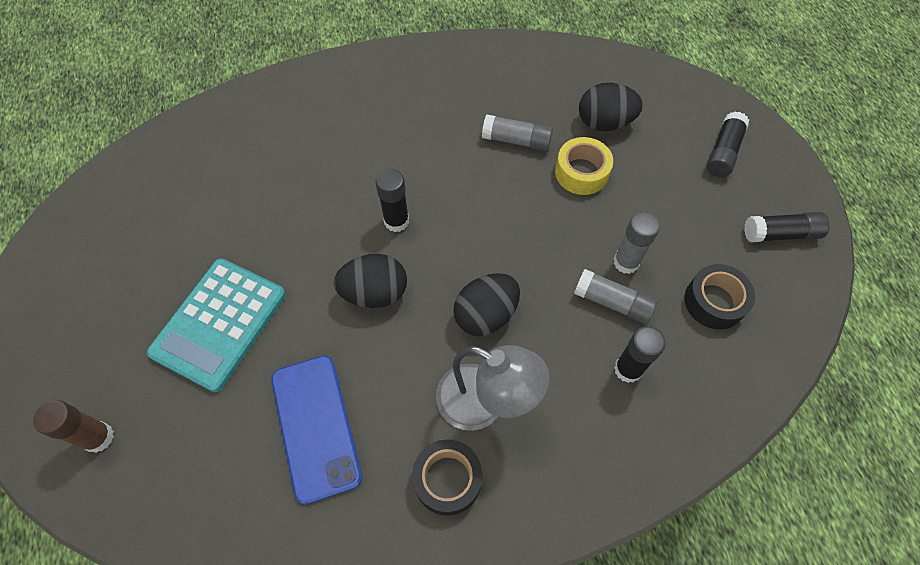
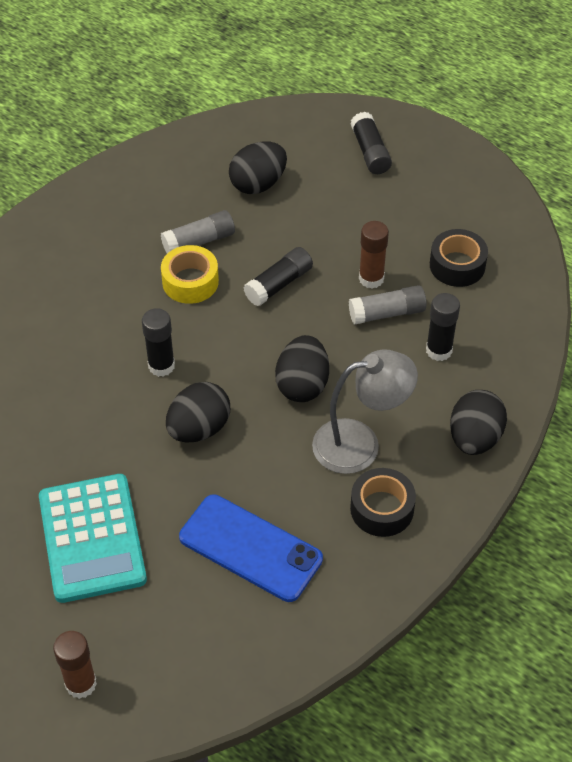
camera: 40 degrees left, 10 degrees down
yellow tape [555,137,613,195] -> yellow tape moved to [161,245,219,304]
grey glue stick [614,212,660,274] -> brown glue stick [359,221,389,288]
black glue stick [744,212,830,242] -> black glue stick moved to [243,247,313,306]
none -> black egg [450,390,507,455]

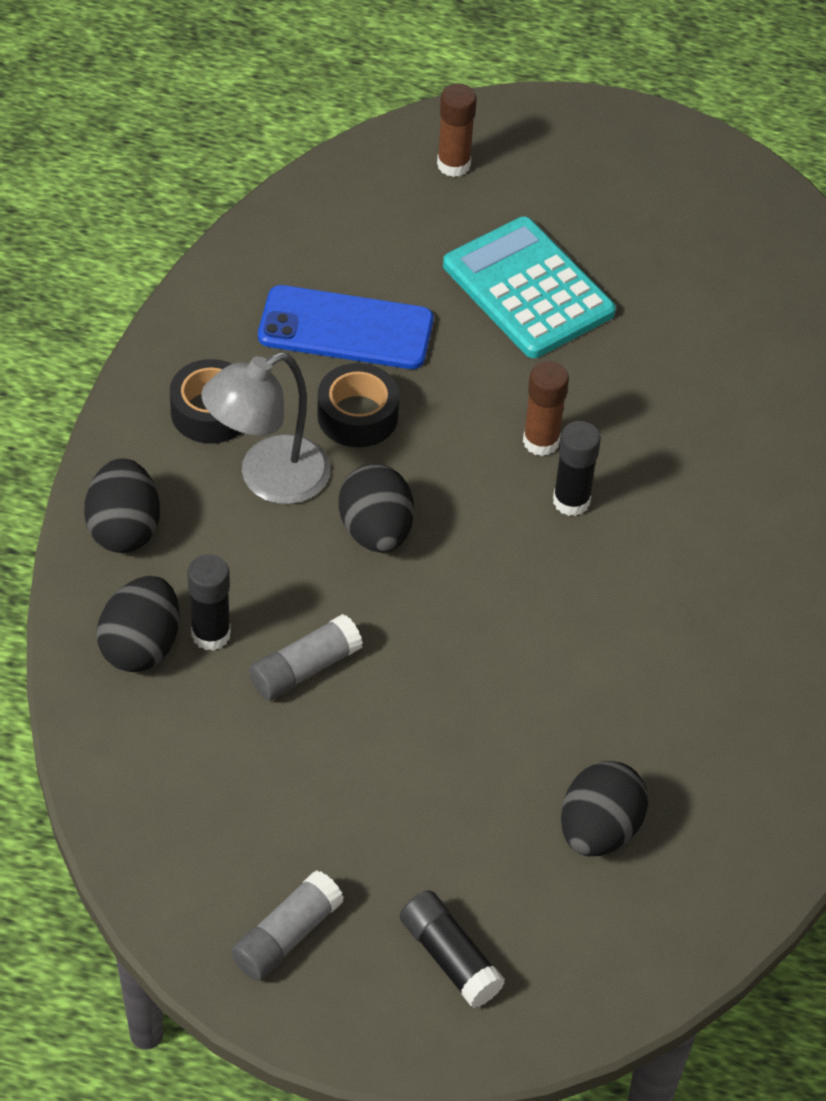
camera: 155 degrees right, 0 degrees up
grey glue stick [161,210,235,253] -> grey glue stick moved to [231,870,344,981]
yellow tape [161,245,219,304] -> none
black egg [166,382,230,442] -> black egg moved to [97,576,180,672]
black glue stick [243,247,313,306] -> none
brown glue stick [359,221,389,288] -> brown glue stick moved to [523,361,569,456]
black tape [430,229,488,287] -> black tape moved to [317,363,399,447]

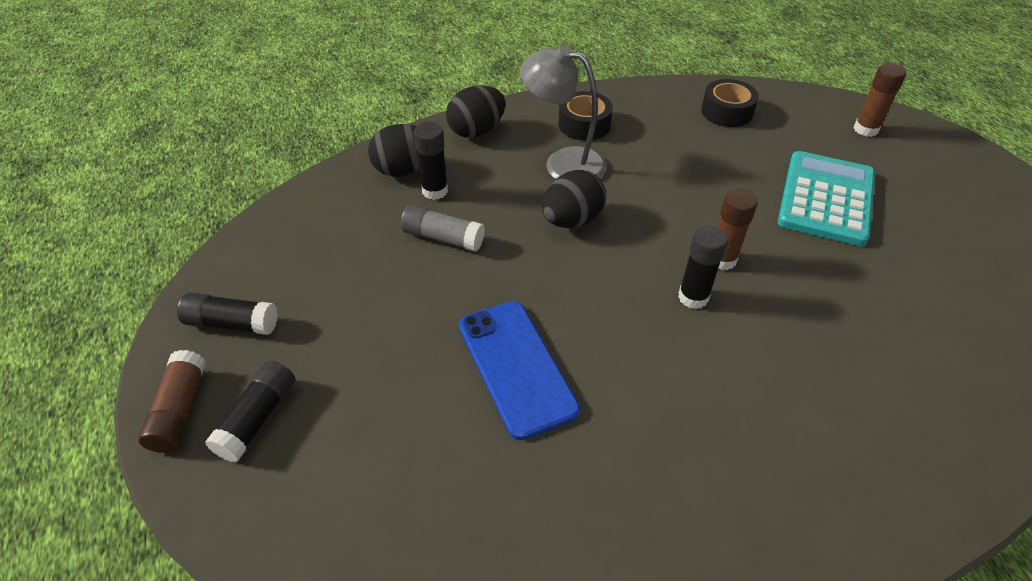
camera: 60 degrees right, 5 degrees down
grey glue stick [231,870,344,981] -> black glue stick [177,292,278,335]
blue phone [258,285,434,369] -> blue phone moved to [459,301,580,440]
black tape [317,363,399,447] -> black tape moved to [701,79,759,127]
black egg [561,761,648,856] -> none
none -> brown glue stick [138,350,206,453]

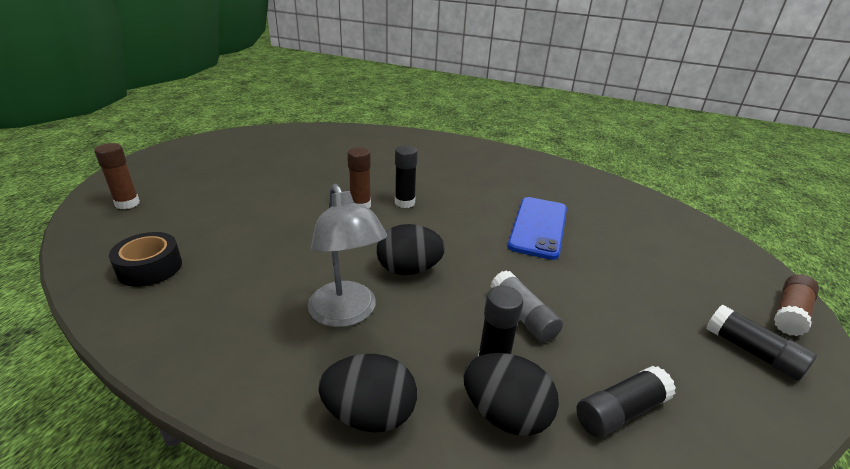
camera: 140 degrees left, 15 degrees down
black glue stick [205,360,295,463] -> black glue stick moved to [576,366,676,438]
black tape [558,91,613,141] -> none
turquoise calculator [778,151,875,246] -> none

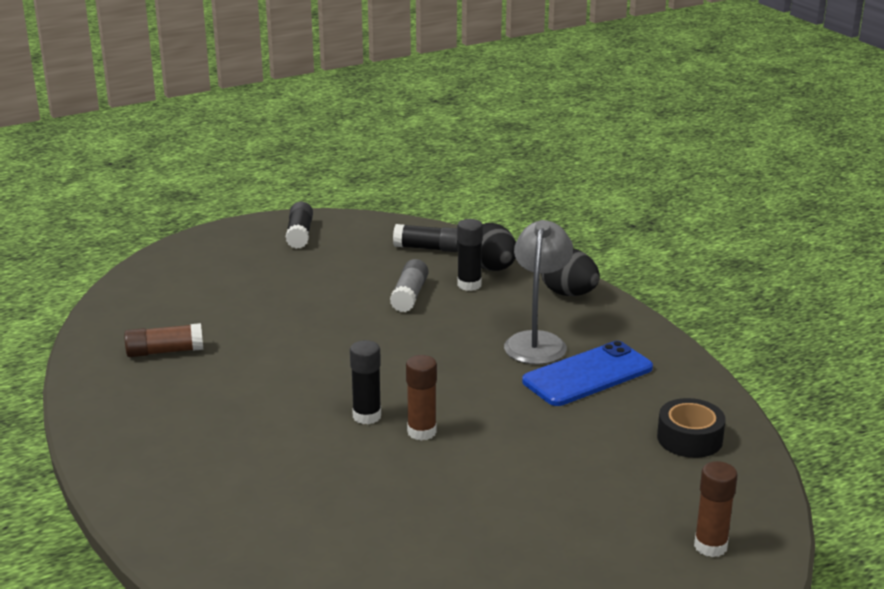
camera: 140 degrees left, 5 degrees down
black egg [377,224,445,275] -> none
blue phone [508,197,567,260] -> blue phone moved to [522,341,653,406]
brown glue stick [774,274,819,336] -> brown glue stick moved to [124,323,203,357]

